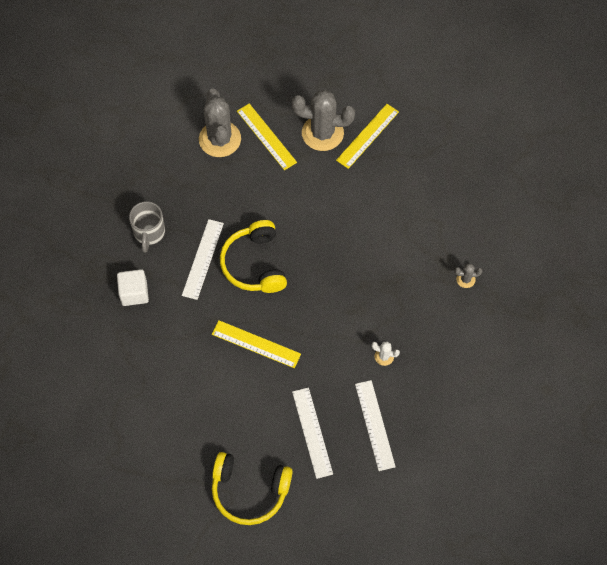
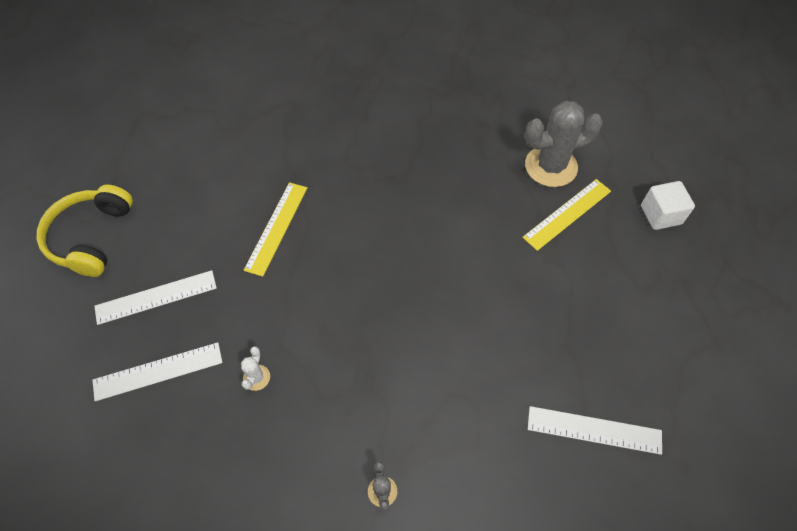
camera: 85 degrees right, 5 degrees down
white cube [117,269,149,306] -> white cube moved to [641,181,695,230]
grey mug [129,201,165,253] -> none
white ruler [182,219,224,300] -> white ruler moved to [528,406,662,455]
yellow headphones [220,220,287,293] -> none
grey cactus [292,90,355,151] -> none
yellow ruler [336,104,399,169] -> none

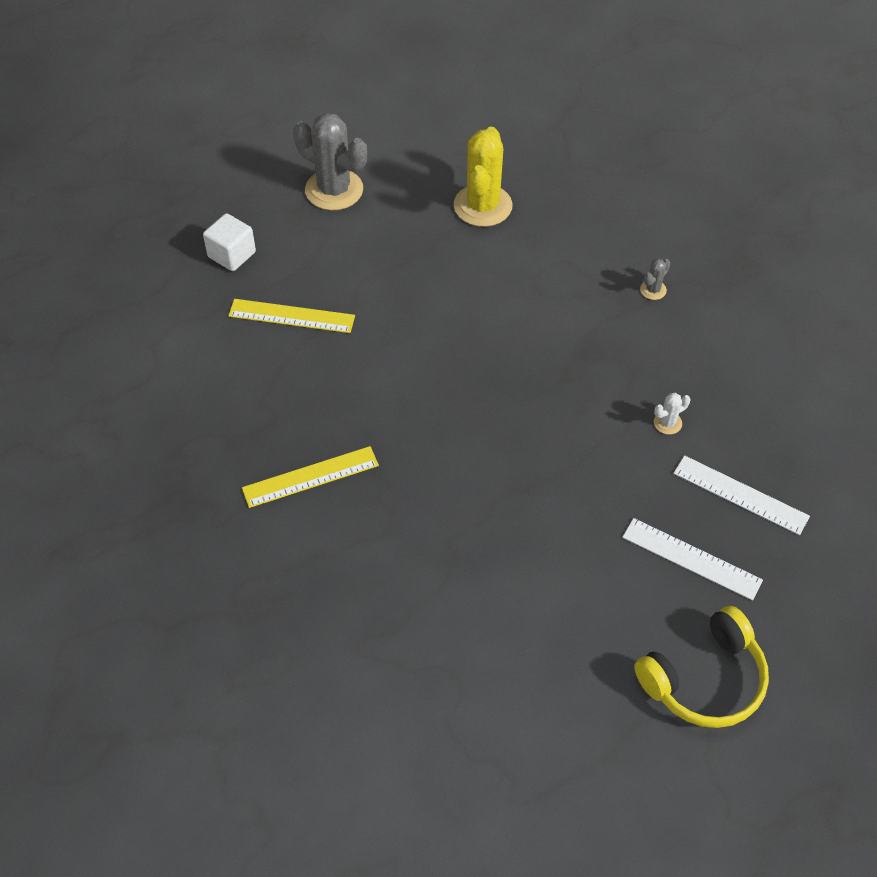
camera: 130 degrees left, 5 degrees down
yellow ruler [244,182,307,277] -> yellow ruler moved to [242,446,379,508]
grey cactus [525,101,603,187] -> grey cactus moved to [293,113,367,210]
white ruler [528,406,662,455] -> yellow cactus [454,127,513,227]

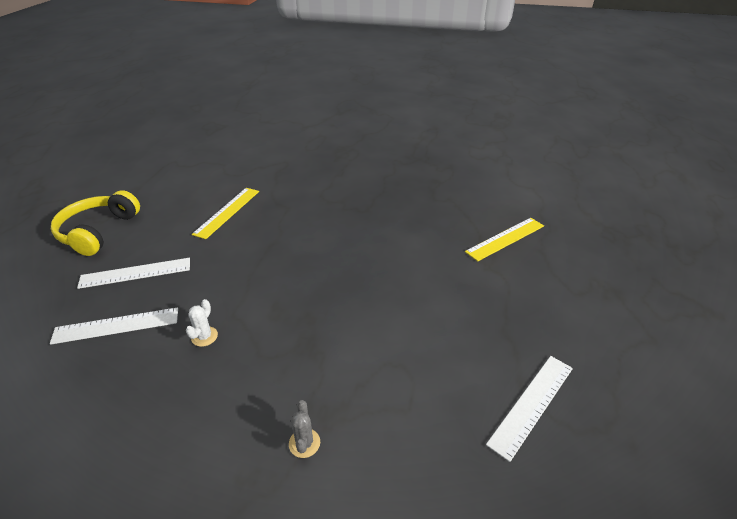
camera: 135 degrees right, 15 degrees down
white cube [203,213,256,271] -> none
yellow ruler [242,446,379,508] -> yellow ruler moved to [192,188,259,239]
grey cactus [293,113,367,210] -> none
yellow cactus [454,127,513,227] -> white ruler [486,356,573,462]

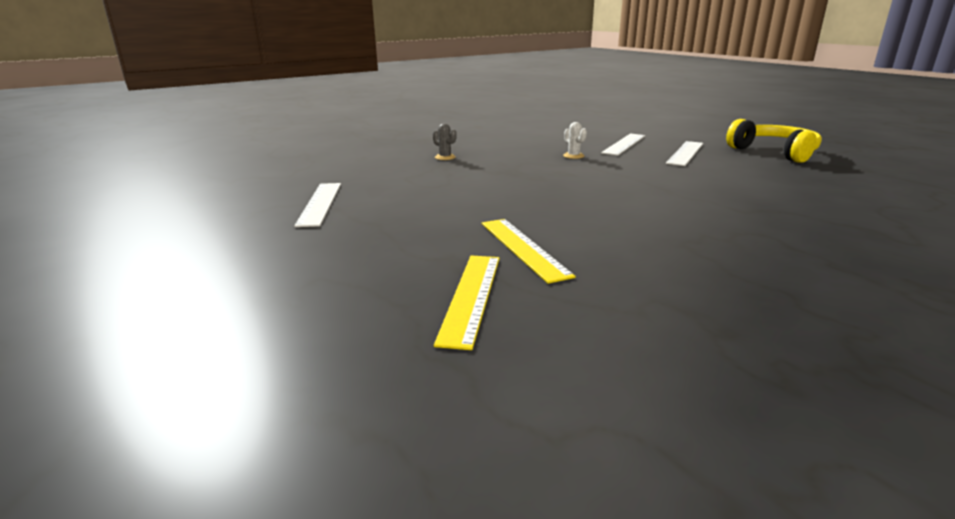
camera: 135 degrees right, 15 degrees down
yellow ruler [192,188,259,239] -> yellow ruler moved to [482,219,576,284]

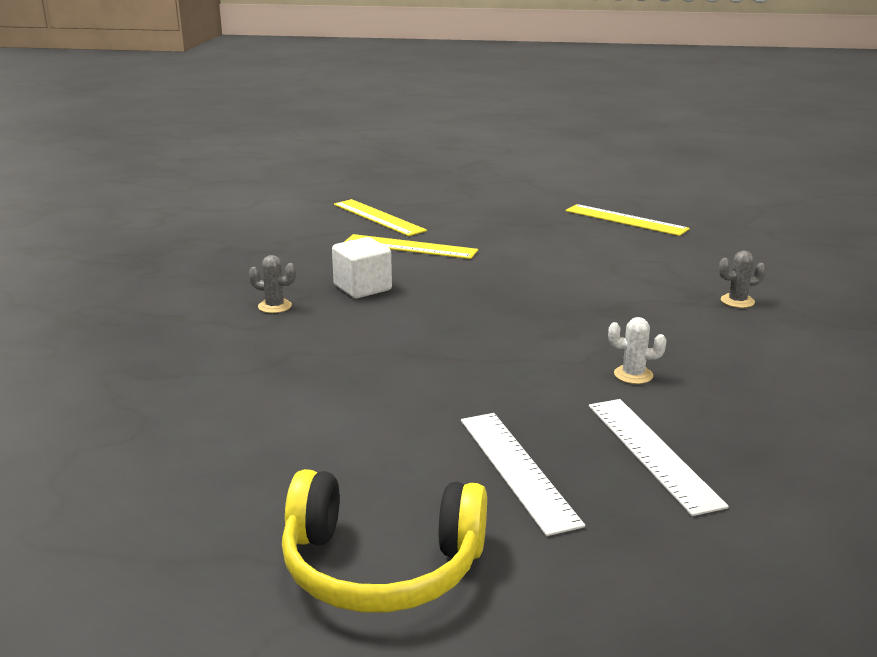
camera: 130 degrees right, 0 degrees up
white ruler [294,183,341,227] -> yellow ruler [566,204,690,236]
none -> grey cactus [249,255,296,313]
none -> white cube [332,237,392,298]

